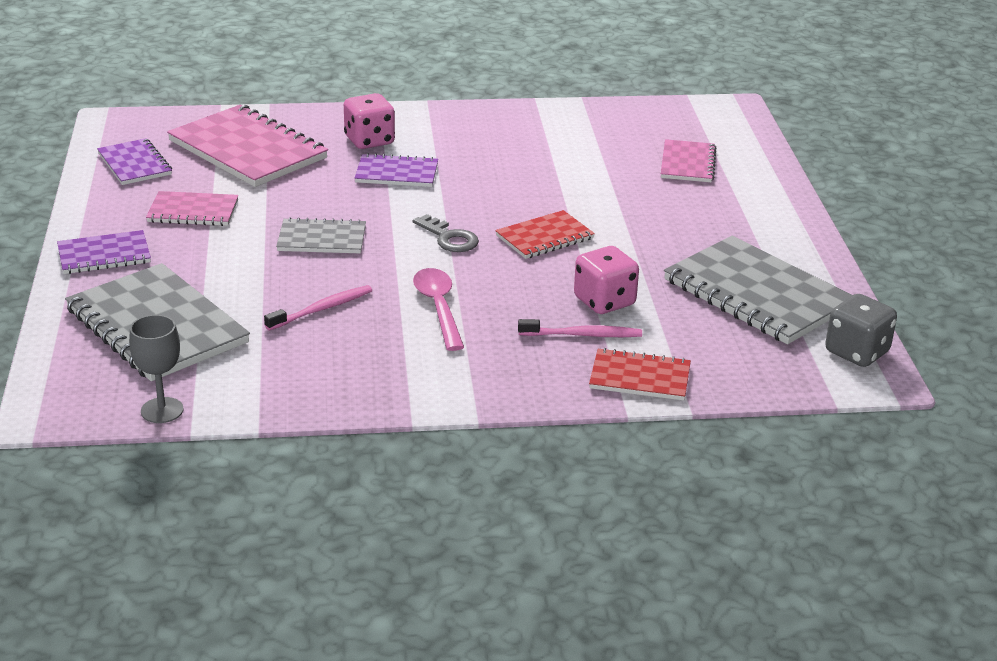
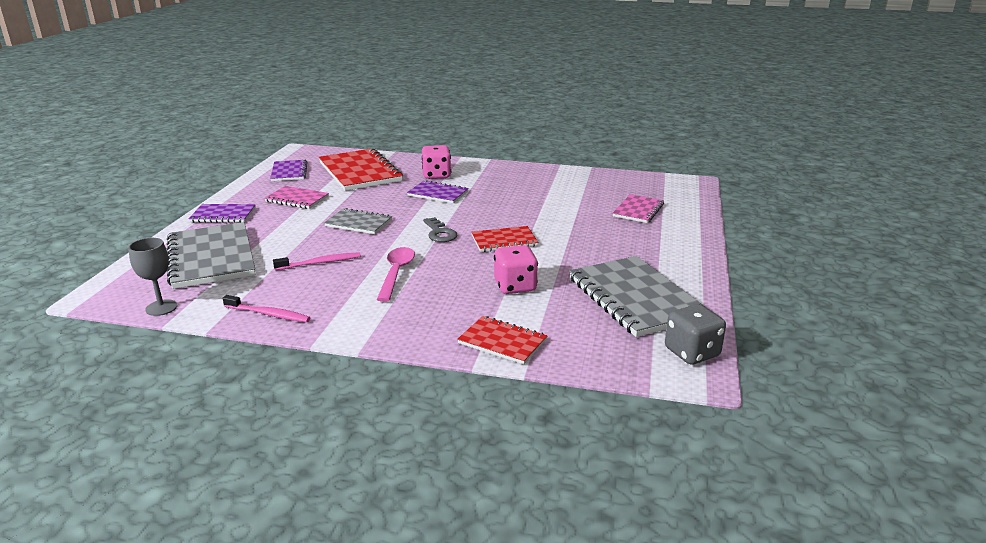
camera: 20 degrees right, 5 degrees down
pink notebook [167,105,328,187] -> red notebook [319,148,403,191]
pink toothbrush [518,319,642,337] -> pink toothbrush moved to [223,295,311,322]

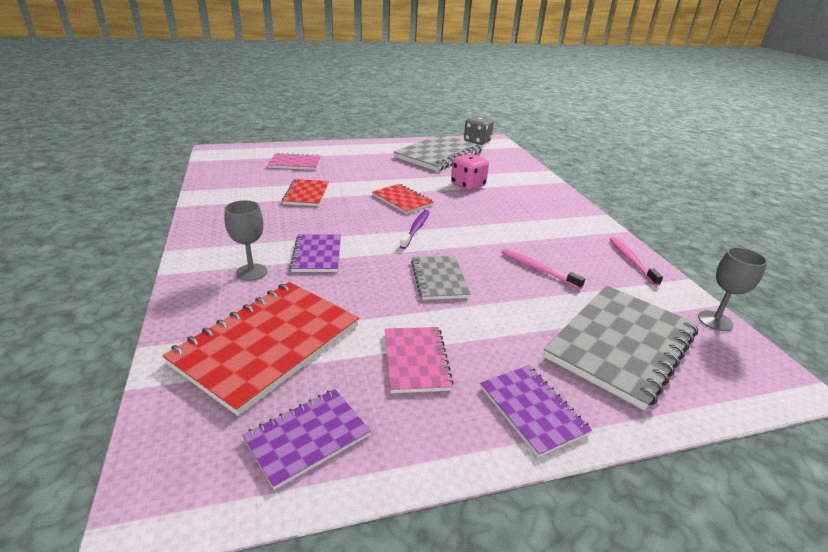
camera: 120 degrees left, 5 degrees up
pink spoon [377,247,415,302] -> none
pink dice [422,145,451,179] -> grey goblet [224,200,267,281]
grey key [423,217,457,242] -> purple toothbrush [400,210,430,249]
red notebook [457,316,547,364] -> red notebook moved to [282,179,329,206]

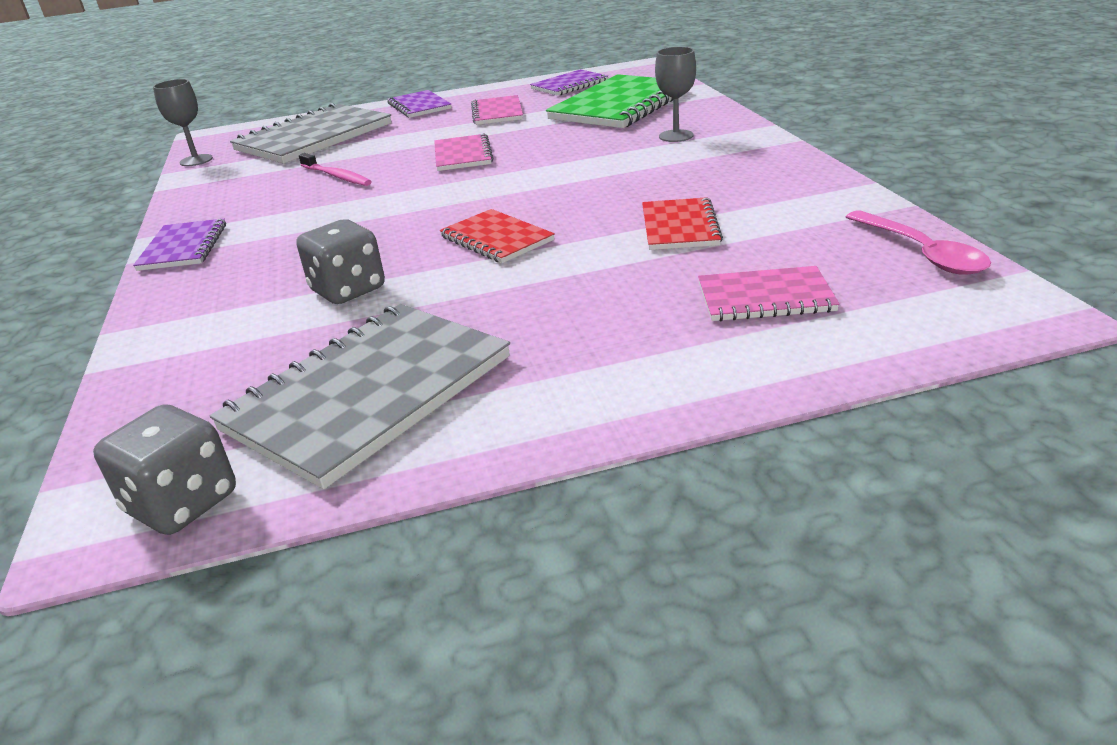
camera: 175 degrees left, 0 degrees up
red notebook [162,282,359,416] -> green notebook [546,74,673,128]
purple notebook [290,234,341,272] -> purple notebook moved to [133,218,226,271]
purple toothbrush [400,210,430,249] -> none
grey notebook [411,256,471,300] -> pink notebook [434,133,493,171]
pink dice [451,154,489,190] -> grey dice [297,219,385,304]
pink toothbrush [610,237,663,286] -> none
none -> pink spoon [846,211,991,275]

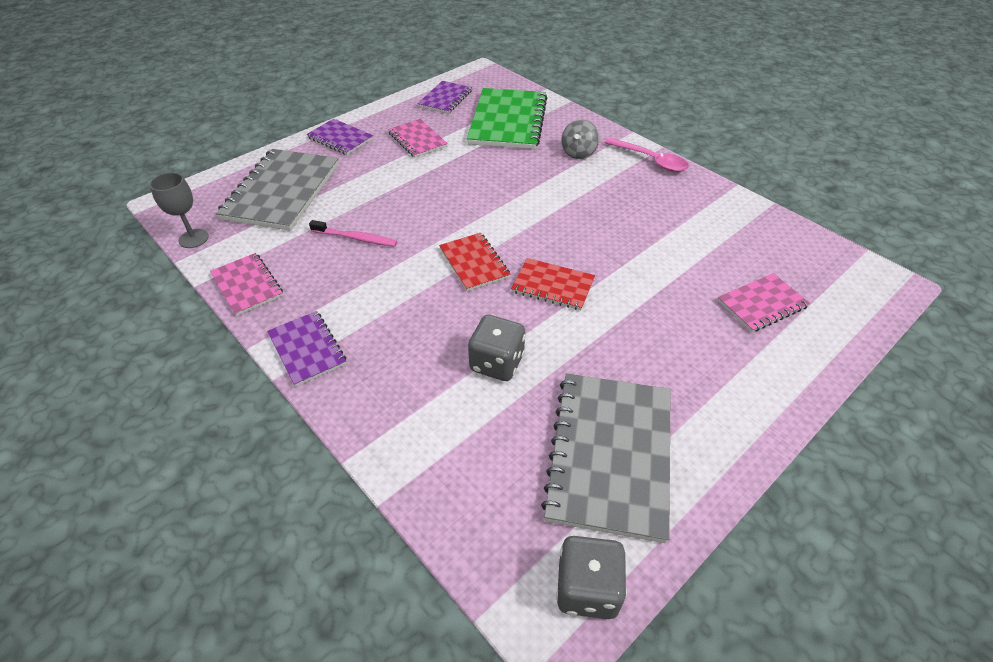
camera: 30 degrees left, 15 degrees up
pink notebook [434,133,493,171] -> pink notebook moved to [210,253,283,316]
red notebook [642,197,723,250] -> red notebook moved to [439,233,510,291]
grey goblet [655,47,696,142] -> grey spinning top [561,120,599,159]
pink spoon [846,211,991,275] -> pink spoon moved to [605,138,689,172]

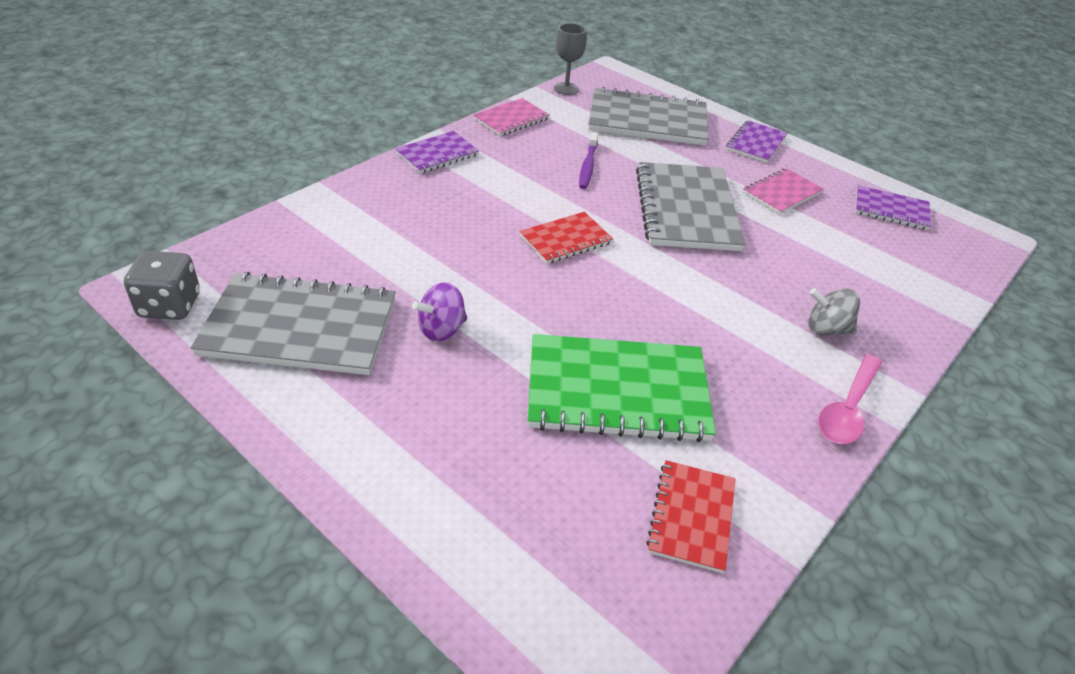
camera: 80 degrees right, 5 degrees down
pink toothbrush [309,220,397,246] -> purple toothbrush [579,132,598,189]
green notebook [467,88,547,149] -> green notebook moved to [528,334,716,442]
grey dice [468,315,526,381] -> none
red notebook [511,258,595,310] -> red notebook moved to [646,460,735,573]
pink notebook [717,273,810,332] -> none
none -> purple spinning top [412,282,467,342]
none -> grey notebook [636,162,746,251]

